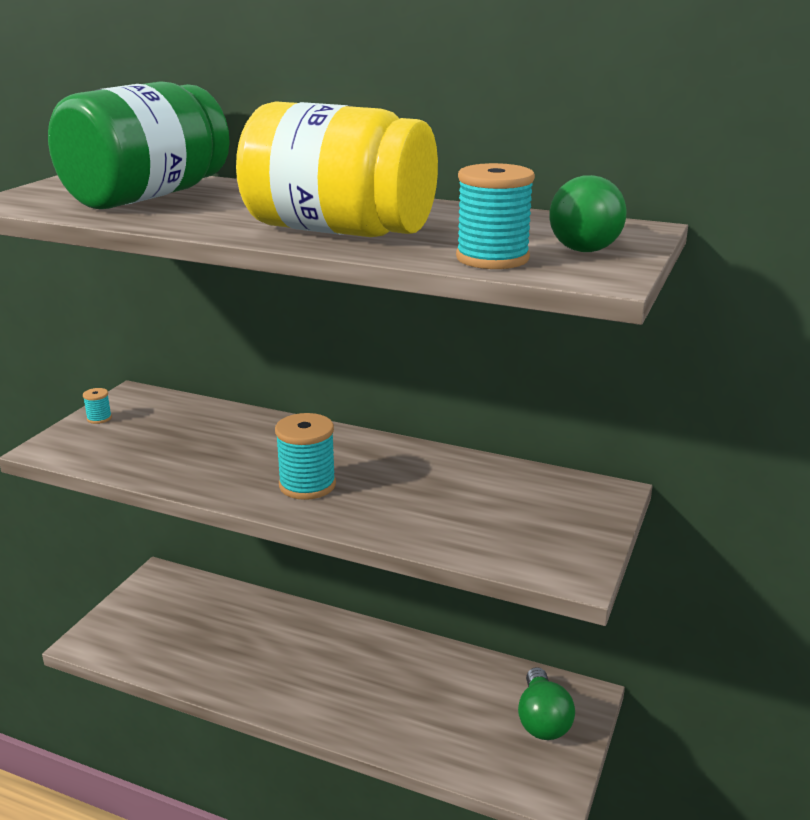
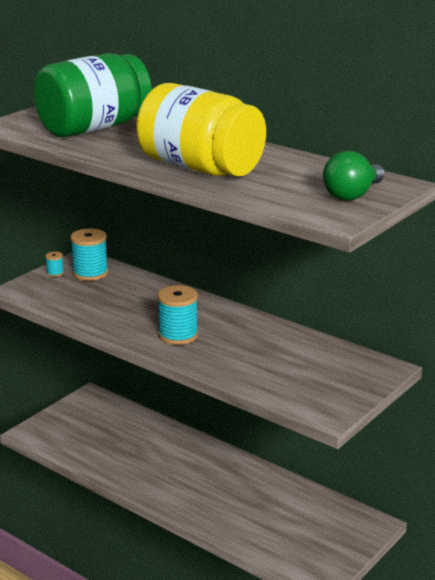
camera: 15 degrees right, 0 degrees up
turquoise spool [456,163,535,269] -> turquoise spool moved to [70,228,108,281]
green light bulb [518,667,575,740] -> none

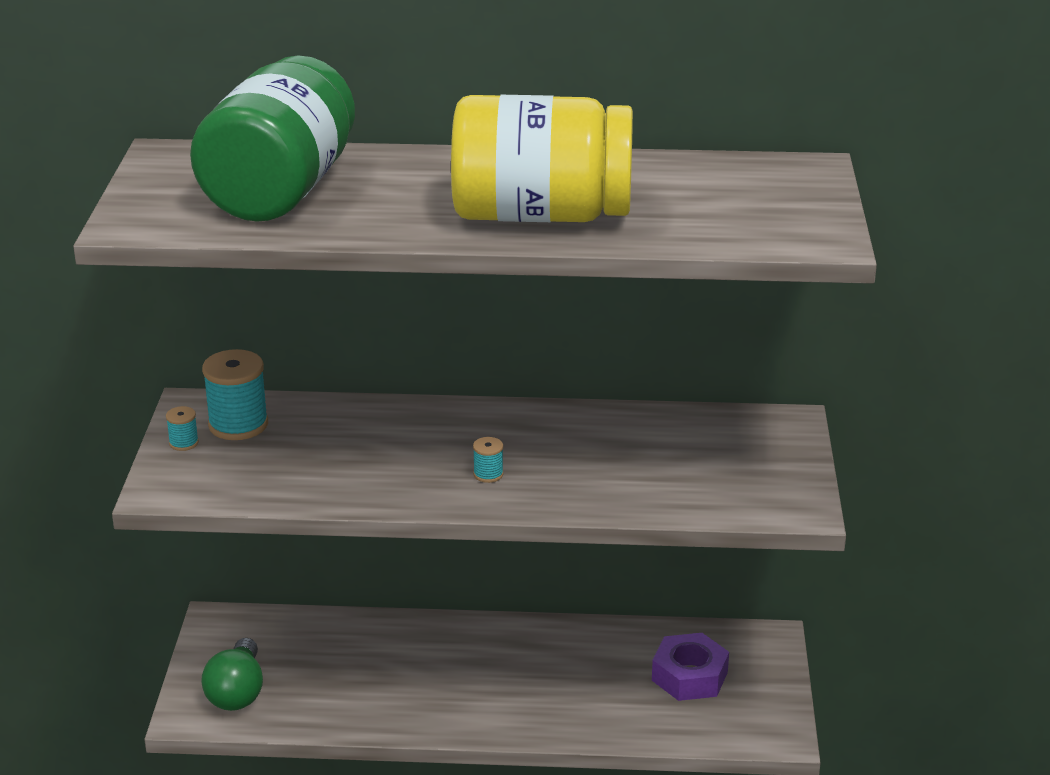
camera: 35 degrees left, 5 degrees up
turquoise spool [158,285,198,345] -> turquoise spool [473,437,504,483], size x0.48
green light bulb [323,151,385,201] -> green light bulb moved to [201,638,263,711]
none -> purple nut [652,633,729,701]

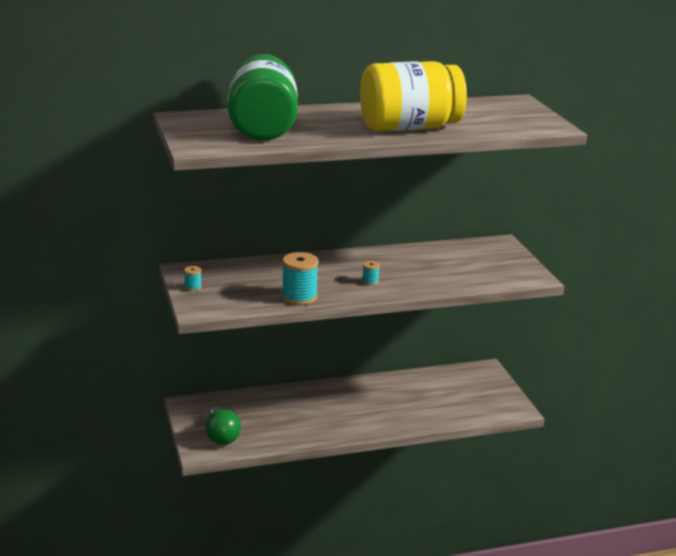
camera: 20 degrees left, 5 degrees down
turquoise spool [202,349,268,440] -> turquoise spool moved to [282,252,319,305]
purple nut [652,633,729,701] -> none

